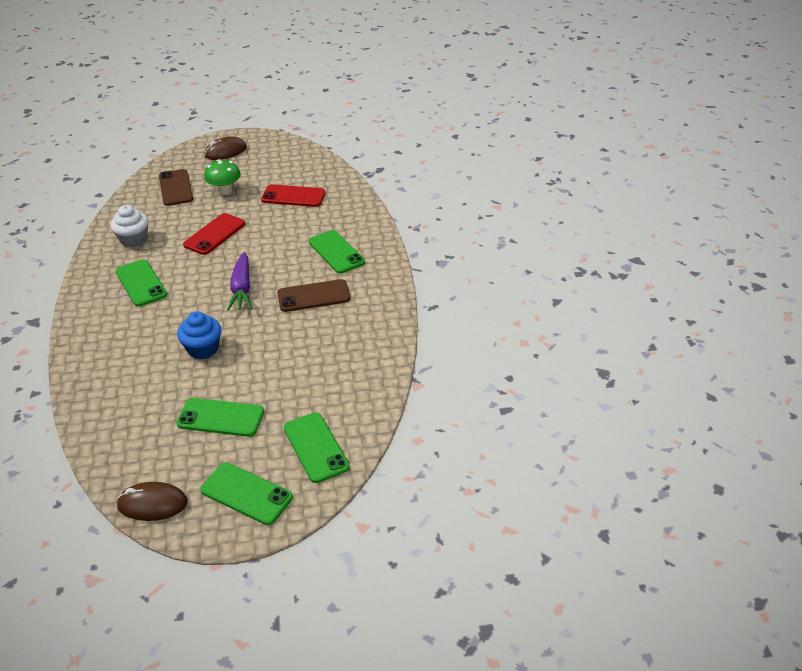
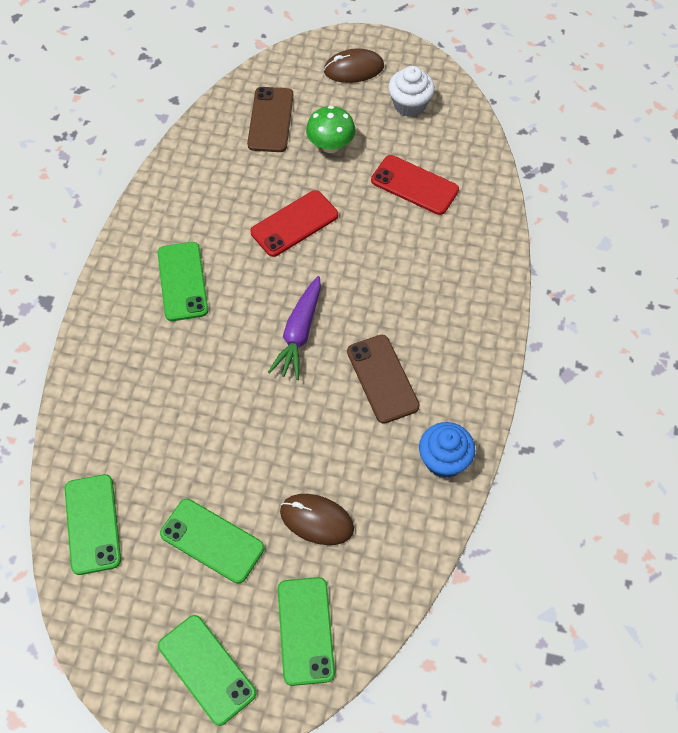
camera: 20 degrees right, 20 degrees up
white cupcake [110,205,149,247] -> white cupcake moved to [388,66,435,117]
brown mouse [117,482,187,521] -> brown mouse moved to [280,494,354,545]
blue cupcake [177,311,221,359] -> blue cupcake moved to [419,422,475,478]
brown phone [277,279,350,312] -> brown phone turned 60 degrees clockwise [347,335,420,424]
green phone [309,230,365,274] -> green phone moved to [65,474,121,575]

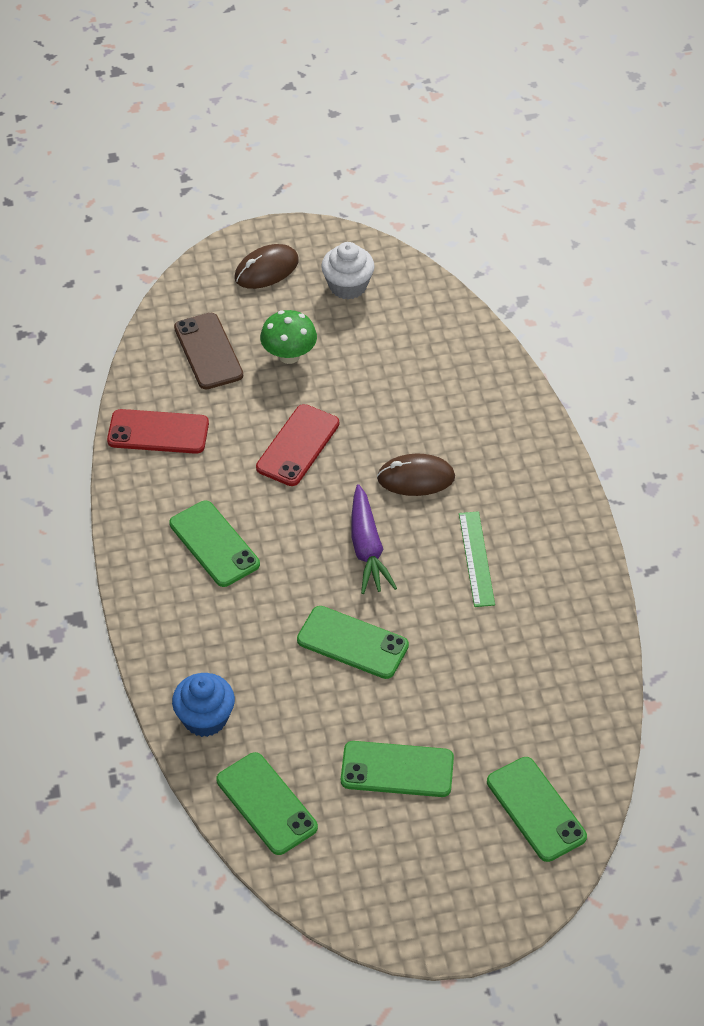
camera: 25 degrees left, 10 degrees down
green phone [158,615,256,726] -> green phone moved to [297,606,409,679]
brown mouse [280,494,354,545] -> brown mouse moved to [377,454,455,496]
brown phone [347,335,420,424] -> green ruler [459,511,495,607]
red phone [371,155,459,215] -> red phone moved to [107,409,209,454]
blue cupcake [419,422,475,478] -> blue cupcake moved to [172,673,235,737]

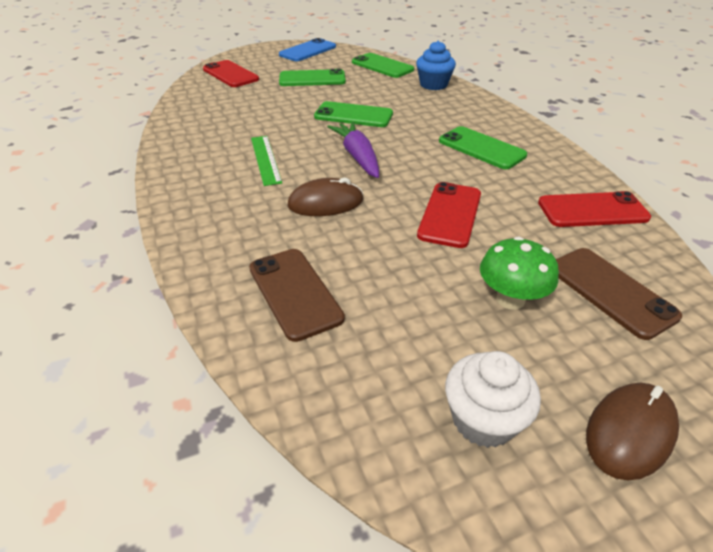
camera: 170 degrees right, 10 degrees down
green phone [487,757,587,862] -> red phone [203,60,259,87]
none -> brown phone [249,249,345,342]
none -> blue phone [279,38,336,61]

